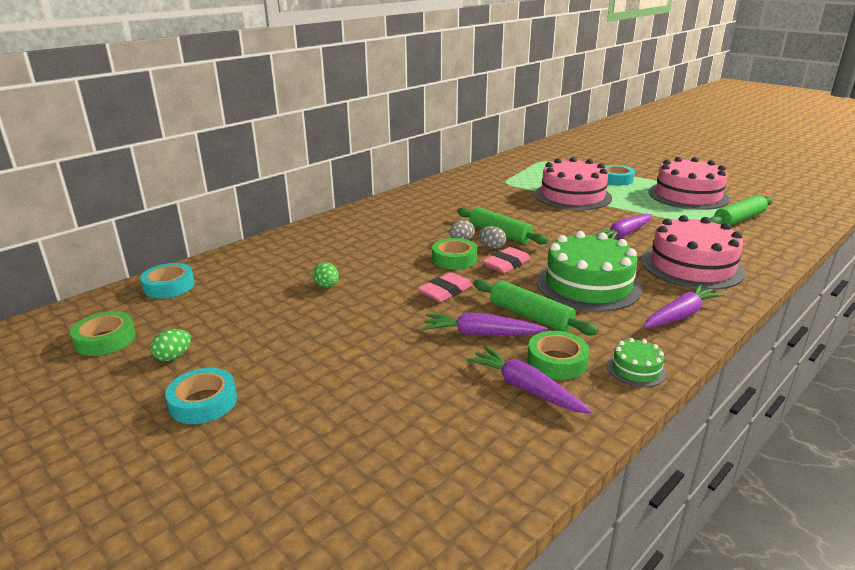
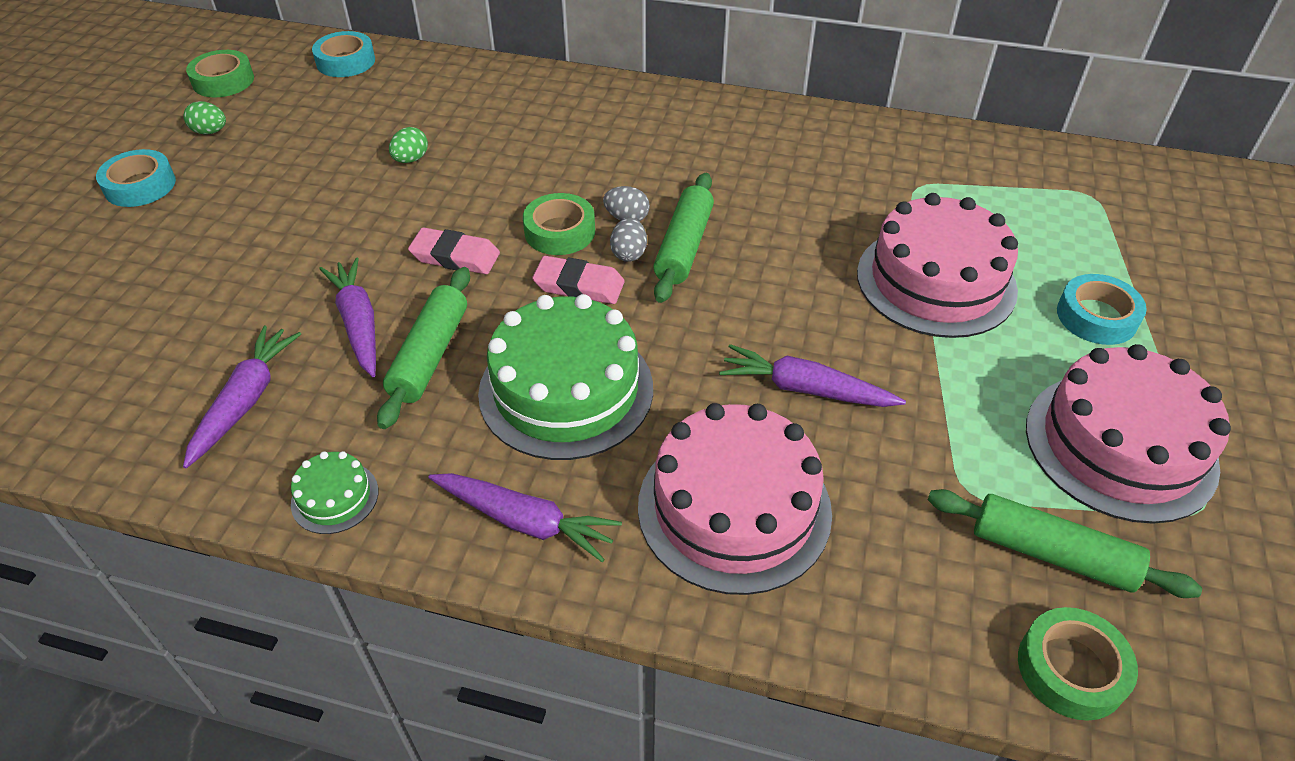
camera: 60 degrees right, 20 degrees up
green tape [527,331,590,380] -> green tape moved to [1018,607,1138,721]

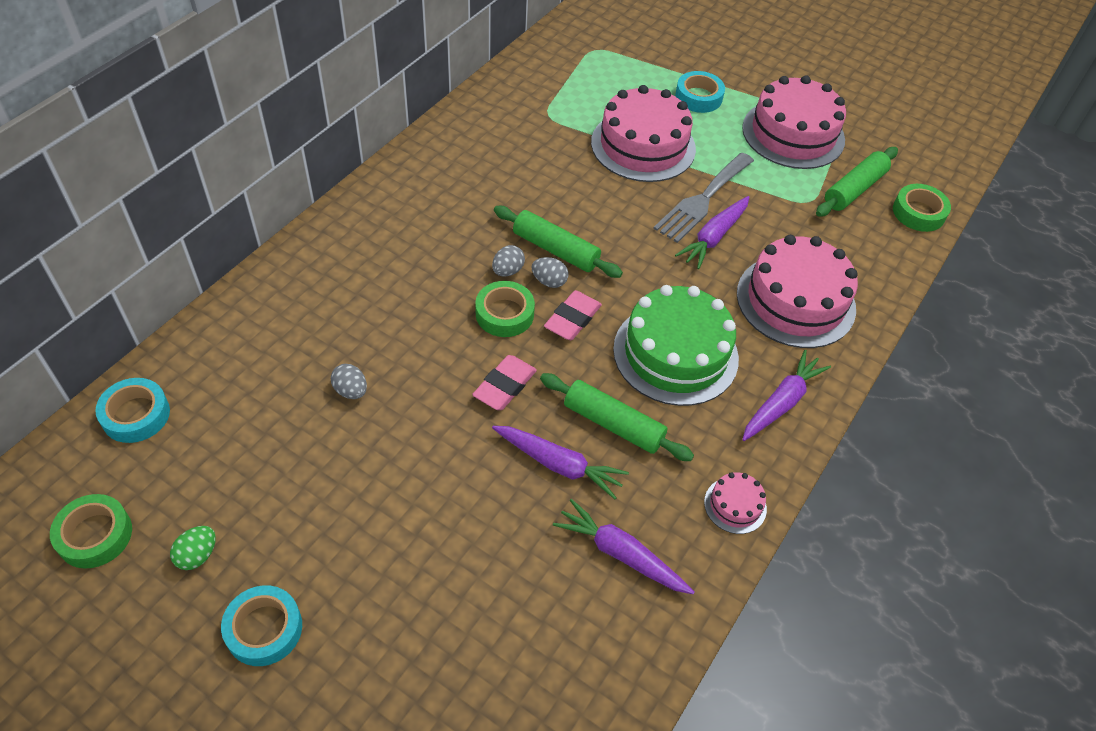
camera: 75 degrees left, 5 degrees up
green cake [291,451,378,534] -> pink cake [704,472,767,534]
purple carrot [319,258,376,377] -> purple carrot turned 150 degrees counterclockwise [492,426,629,499]
green egg [389,127,428,163] -> grey egg [331,364,367,399]
none -> grey fork [653,153,754,243]

